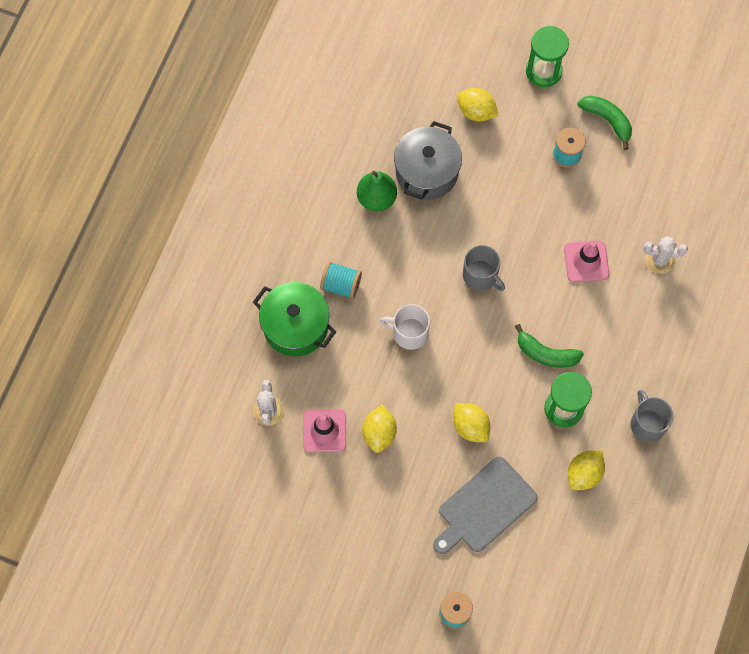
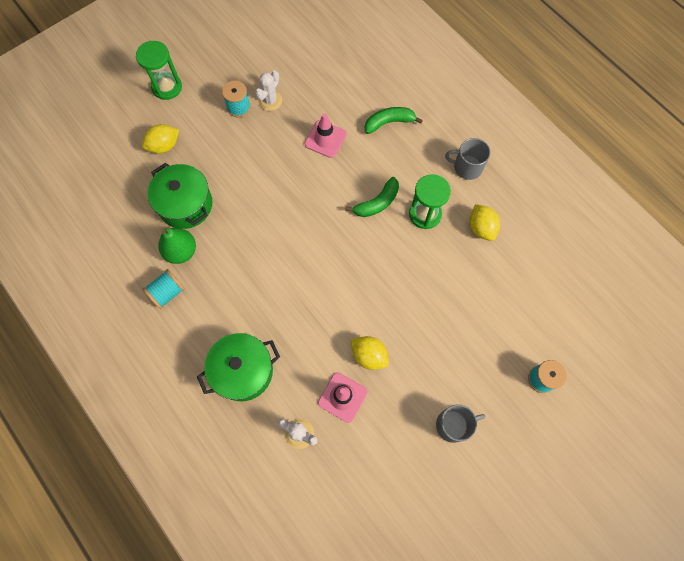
camera: 60 degrees left, 0 degrees up
turquoise spool [320,261,362,299] -> turquoise spool moved to [143,269,185,309]
white mug [380,304,430,350] -> none
grey pot [394,121,462,200] -> green pot [147,163,213,229]
grey cutting board [433,457,538,554] -> none
yellow lemon [453,403,490,442] -> none
grey mug [463,245,505,291] -> grey mug moved to [436,404,485,443]
green banana [578,96,632,150] -> green banana moved to [365,107,423,134]
white cactus [644,236,688,274] -> white cactus moved to [255,71,282,111]

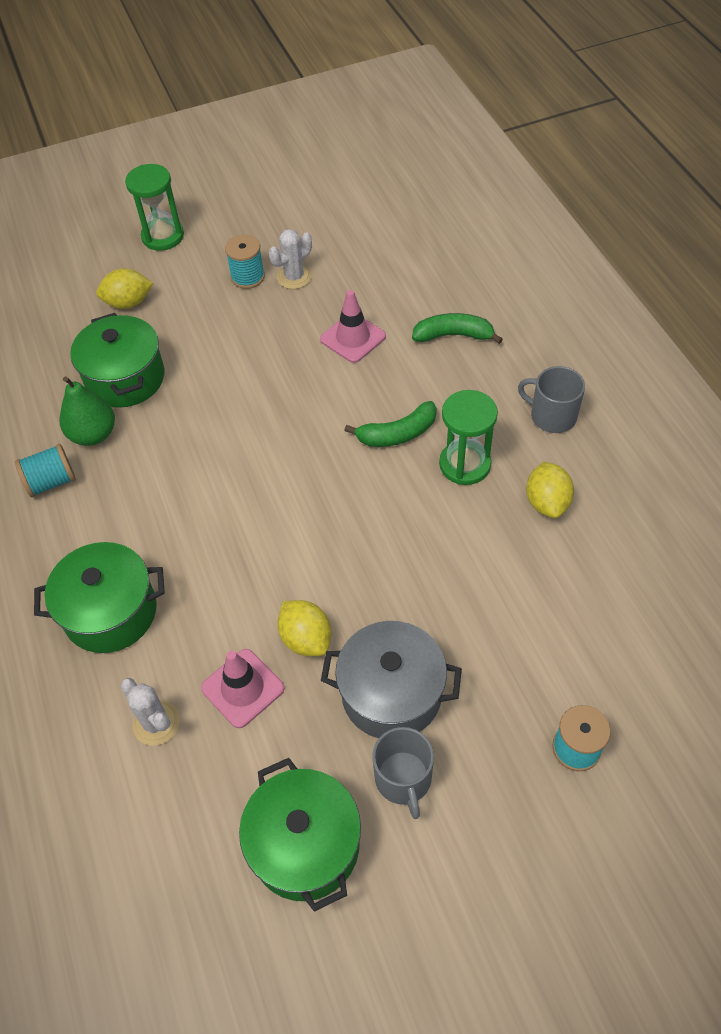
camera: 20 degrees right, 15 degrees down
grey mug [436,404,485,443] -> grey mug turned 75 degrees clockwise [372,727,434,819]
none -> green pot [239,758,361,912]
none -> grey pot [321,621,462,738]

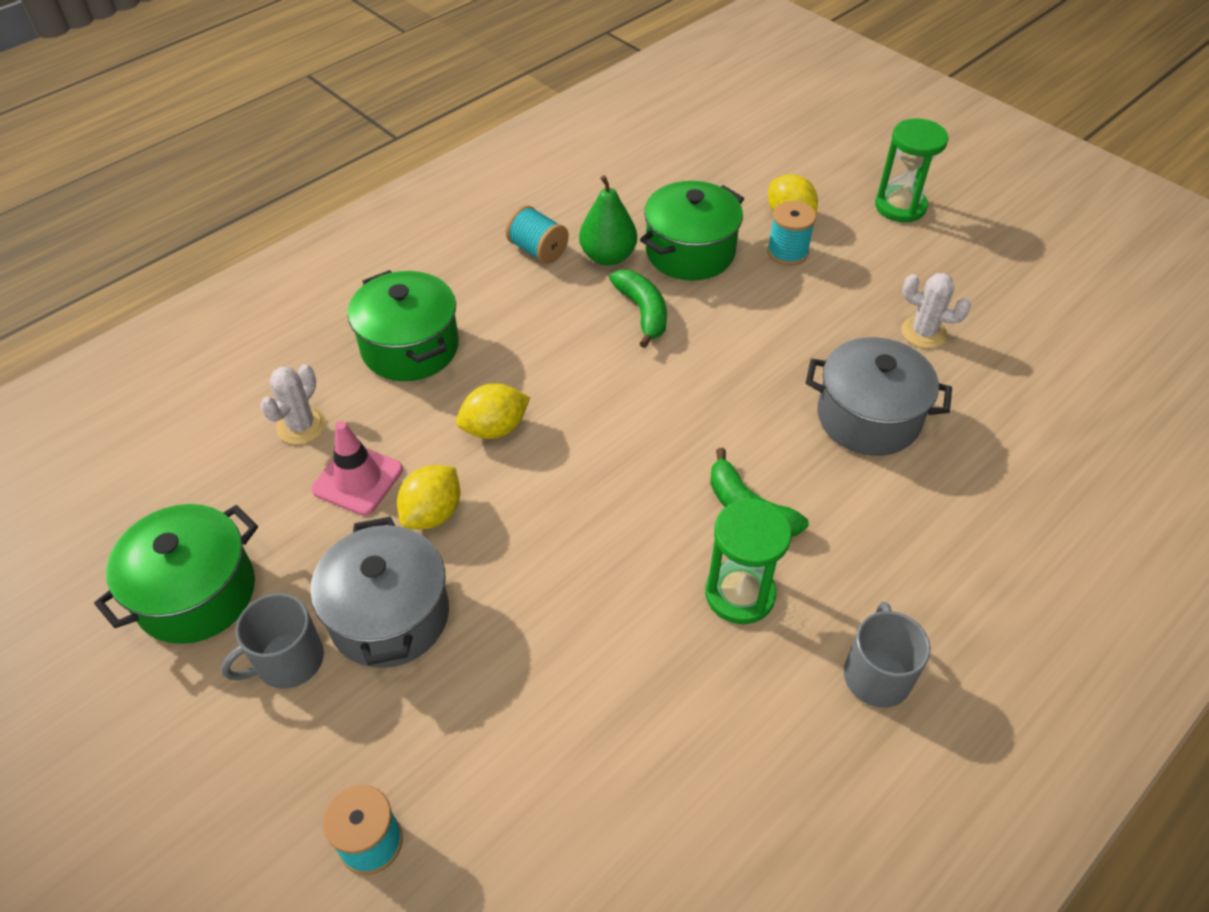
camera: 65 degrees right, 5 degrees down
turquoise spool [225,235,265,289] -> turquoise spool moved to [767,201,816,266]
pink traffic cone [320,290,386,363] -> grey pot [806,337,952,456]
green banana [412,313,503,344] -> green banana moved to [609,270,667,348]
yellow lemon [526,462,574,518] -> yellow lemon moved to [456,383,530,439]

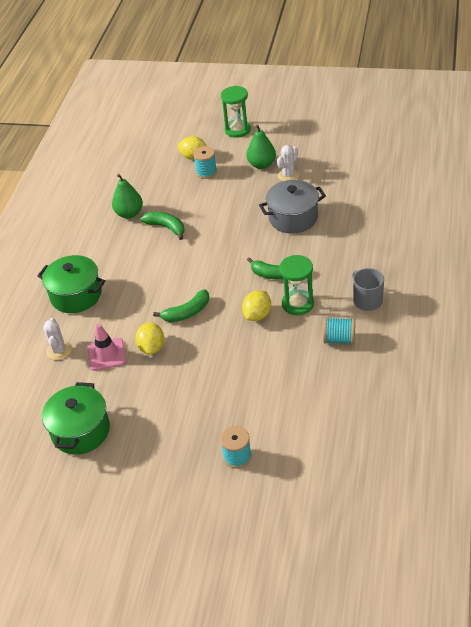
camera: 30 degrees left, 5 degrees down
grey mug [221,593,324,689] -> none
grey pot [310,517,449,668] -> none
yellow lemon [456,383,530,439] -> yellow lemon moved to [242,290,271,321]
turquoise spool [506,205,569,264] -> turquoise spool moved to [323,317,355,345]
green pot [640,181,744,280] -> none
white cactus [901,273,971,348] -> white cactus turned 45 degrees counterclockwise [277,145,300,181]
none -> green banana [153,289,209,322]
none -> green pear [246,125,276,169]

